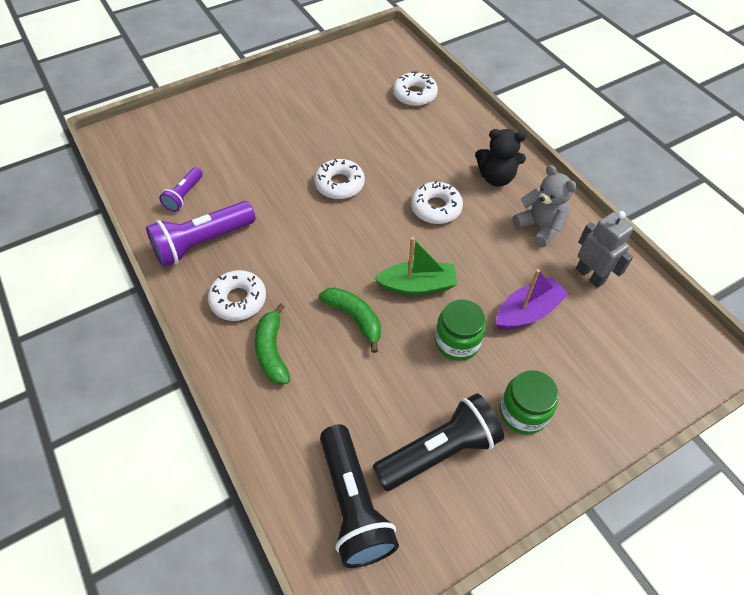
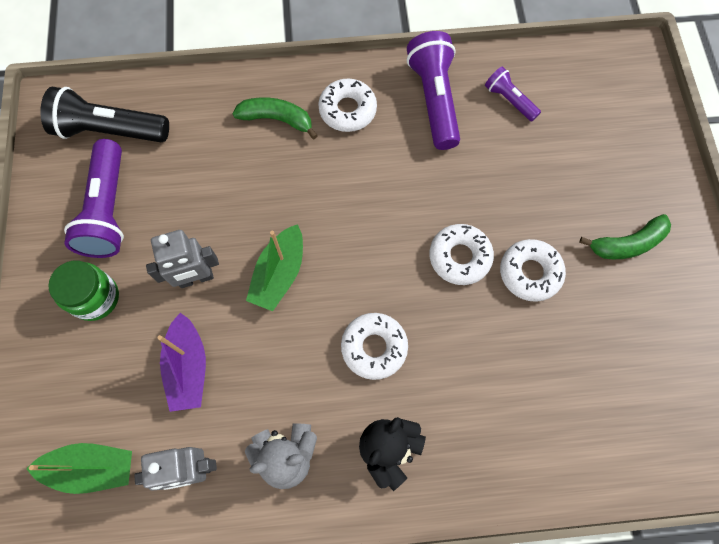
camera: 115 degrees right, 15 degrees up
green banana [319,287,381,353] -> green banana moved to [579,214,671,259]
black flashlight [372,393,504,491] -> purple flashlight [64,139,124,258]
white donut [393,71,438,106] -> white donut moved to [500,239,566,302]
green jar [435,299,486,361] -> grey robot [146,230,219,288]
none -> green boat [26,443,132,494]

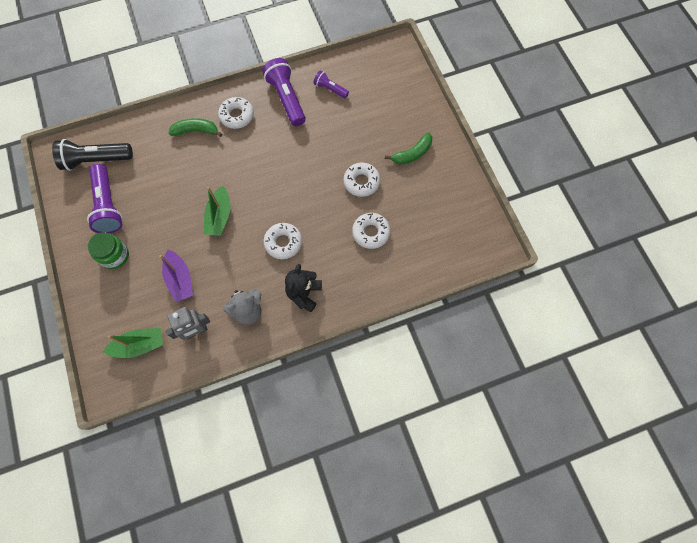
camera: 15 degrees left, 0 degrees up
grey robot [146,230,219,288] -> none
white donut [429,224,494,285] -> white donut moved to [352,213,390,249]

